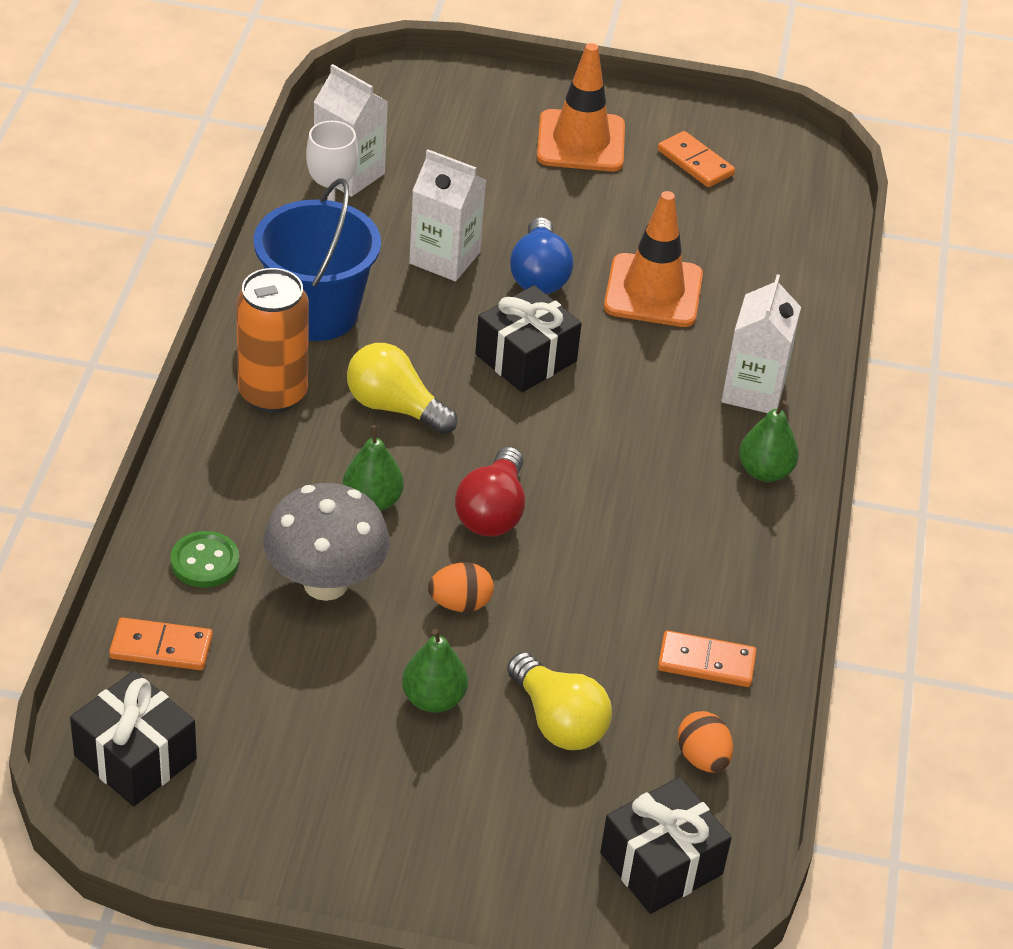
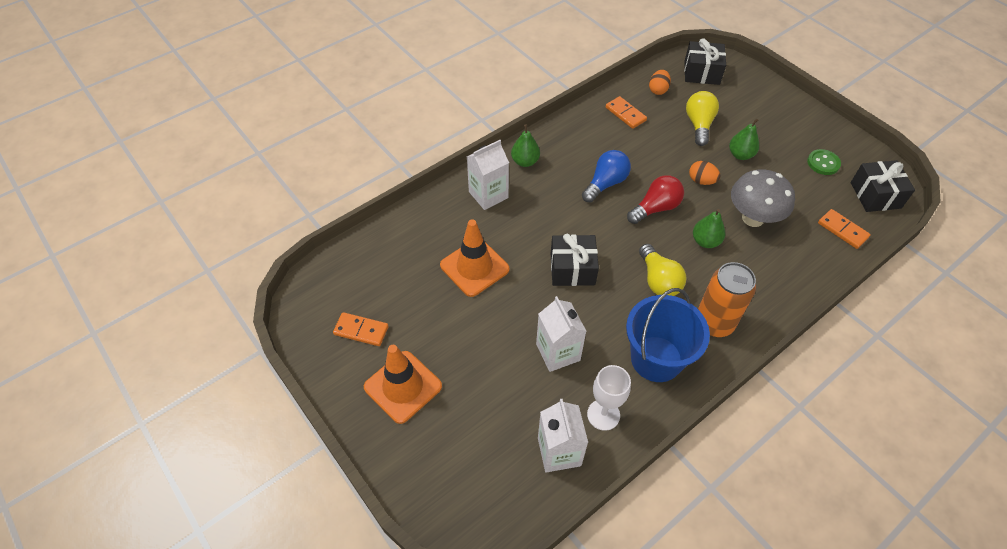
camera: 135 degrees left, 10 degrees up
green button [171,531,239,588] -> green button moved to [807,149,841,175]
blue light bulb [510,217,573,294] -> blue light bulb moved to [582,150,631,203]
orange domino [658,131,735,187] -> orange domino turned 75 degrees counterclockwise [333,312,389,346]

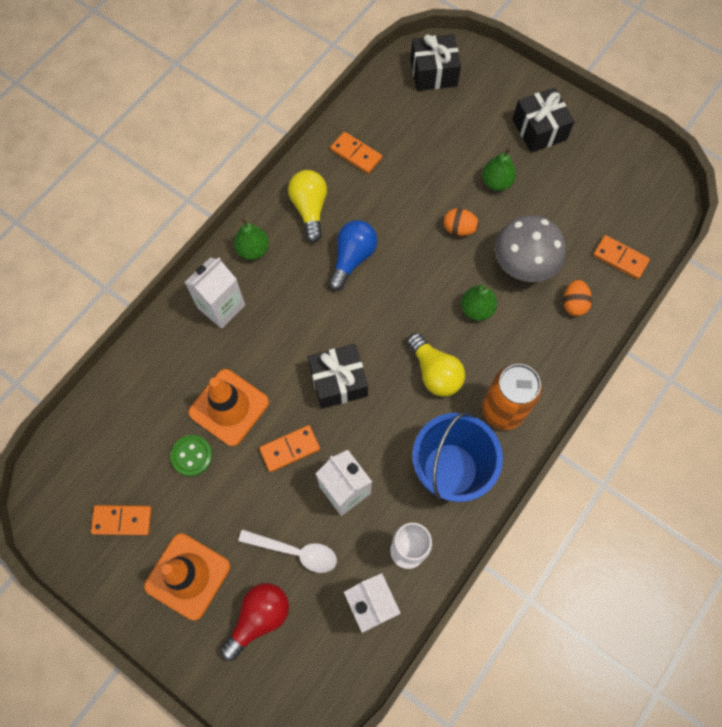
camera: 15 degrees left, 15 degrees up
red light bulb [627,175,684,224] -> red light bulb moved to [220,583,289,661]
orange egg [649,70,671,95] -> orange egg moved to [563,280,592,316]
yellow light bulb [686,91,719,146] -> yellow light bulb moved to [288,170,327,243]
green button [807,149,841,175] -> green button moved to [170,435,212,476]
black gift [851,160,915,212] -> black gift moved to [513,88,575,153]
none -> white spoon [238,529,337,573]
none -> orange domino [259,425,320,472]

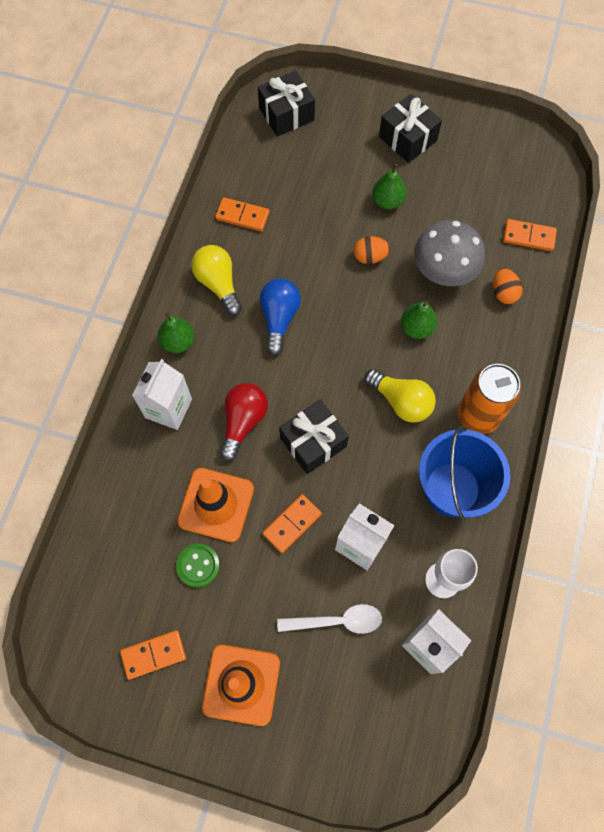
camera: 20 degrees left, 0 degrees up
red light bulb [220,583,289,661] -> red light bulb moved to [220,383,268,461]

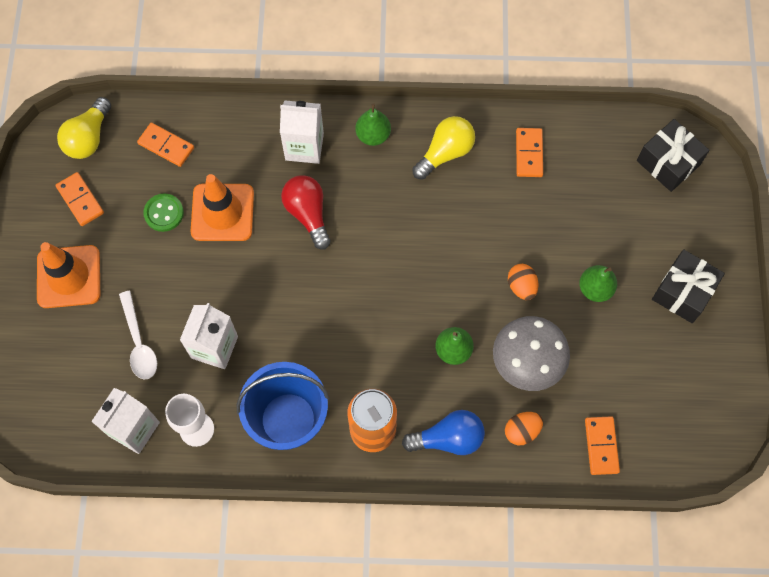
camera: 75 degrees right, 0 degrees up
red light bulb [220,383,268,461] -> red light bulb turned 120 degrees counterclockwise [281,175,331,249]
blue light bulb [260,278,301,355] -> blue light bulb moved to [402,410,485,455]
orange domino [263,494,322,553] -> orange domino moved to [137,123,194,167]
black gift [279,400,349,474] -> none
yellow light bulb [364,369,436,423] -> yellow light bulb moved to [57,97,111,159]

